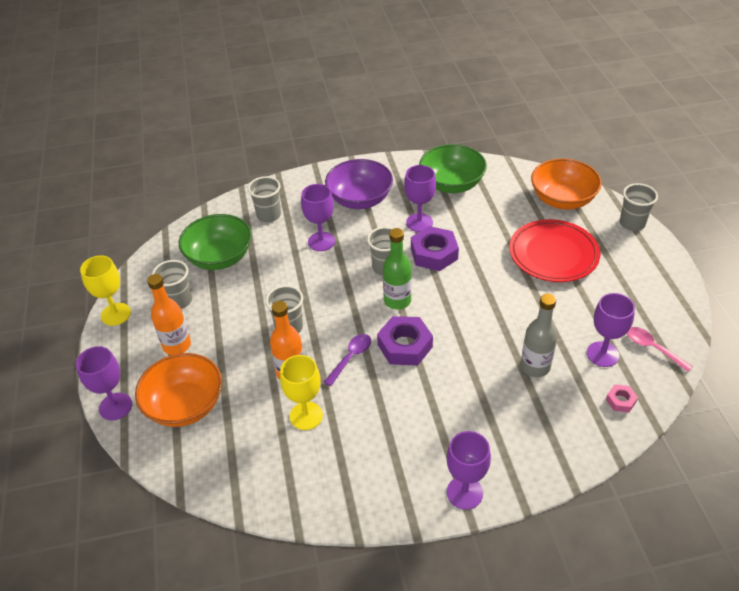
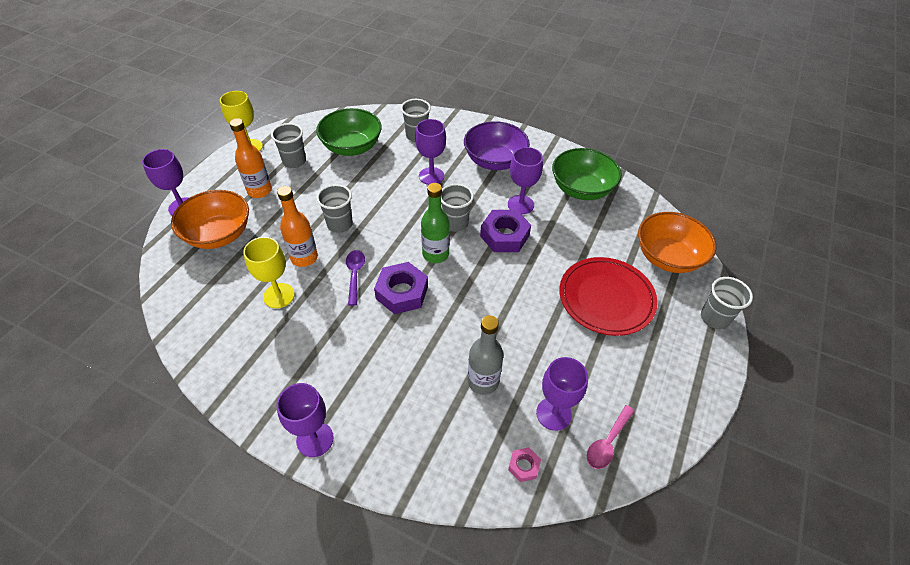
camera: 35 degrees right, 5 degrees up
purple spoon [324,334,371,386] -> purple spoon turned 75 degrees counterclockwise [346,250,365,306]
pink spoon [627,327,693,372] -> pink spoon turned 135 degrees counterclockwise [587,405,634,469]

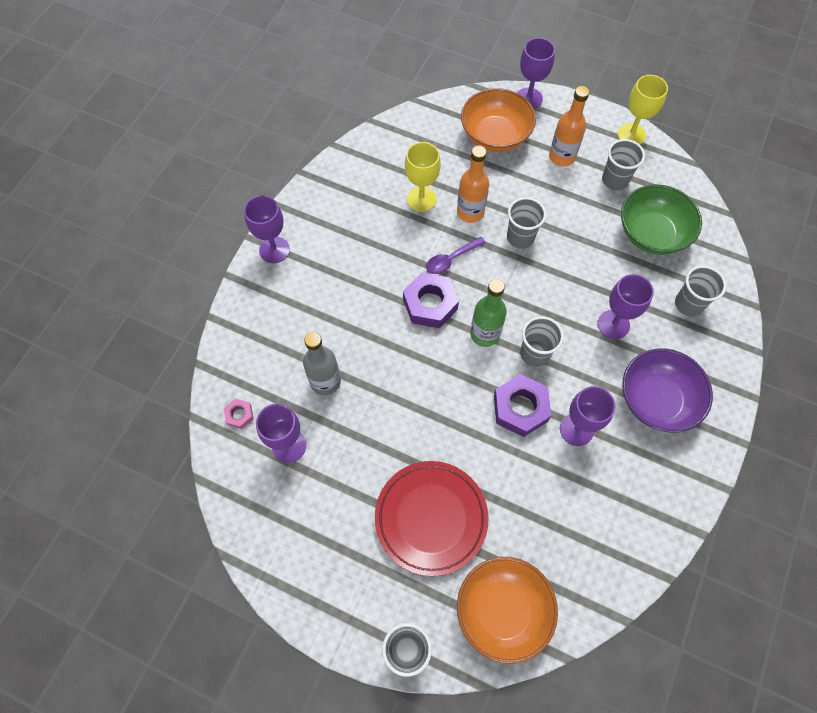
camera: 90 degrees right, 15 degrees up
purple spoon [346,250,365,306] -> purple spoon turned 150 degrees clockwise [426,237,486,274]
green bowl [552,148,622,200] -> none
pink spoon [587,405,634,469] -> none

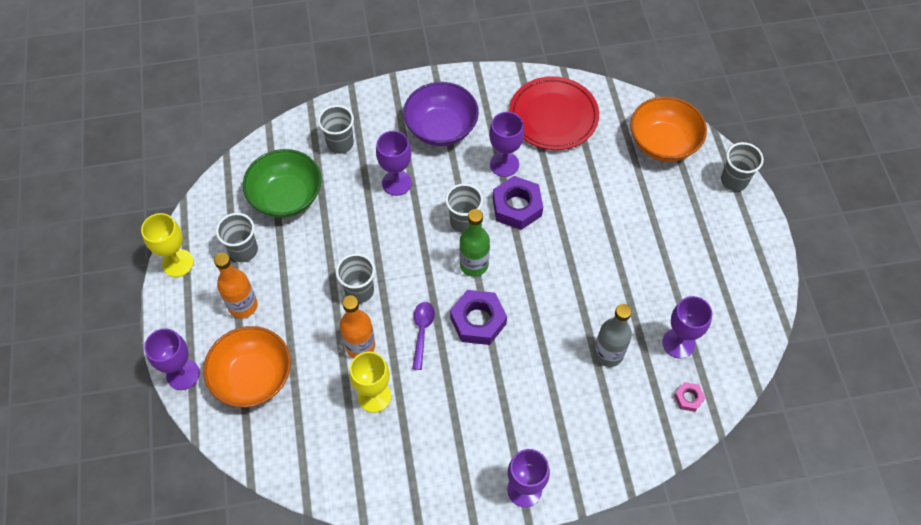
camera: 125 degrees left, 5 degrees down
red plate [375,461,489,576] -> red plate moved to [509,76,599,150]
purple spoon [426,237,486,274] -> purple spoon turned 105 degrees counterclockwise [412,302,435,370]

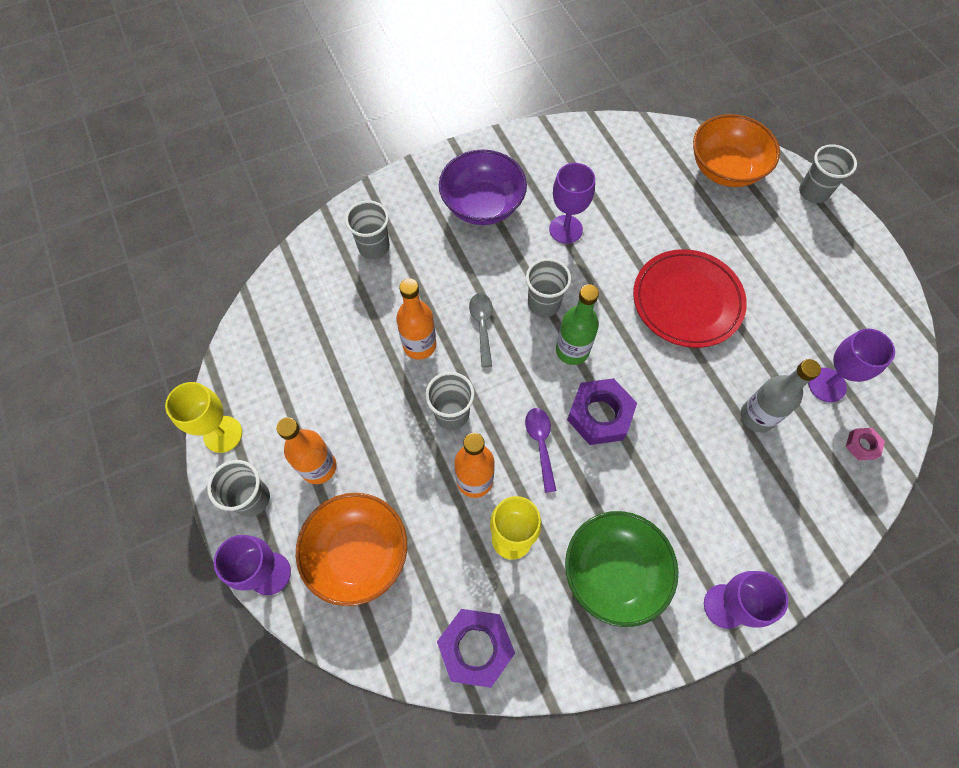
camera: 15 degrees left, 5 degrees up
grey cup [216,213,258,262] -> grey cup moved to [207,460,270,517]
green bowl [243,149,322,218] -> green bowl moved to [565,511,678,627]
purple goblet [376,131,412,196] -> none
purple nut [493,176,543,230] -> purple nut moved to [437,609,515,688]
red plate [509,76,599,150] -> red plate moved to [633,249,747,348]
none -> orange bottle [396,278,436,360]
none -> grey spoon [469,293,493,367]

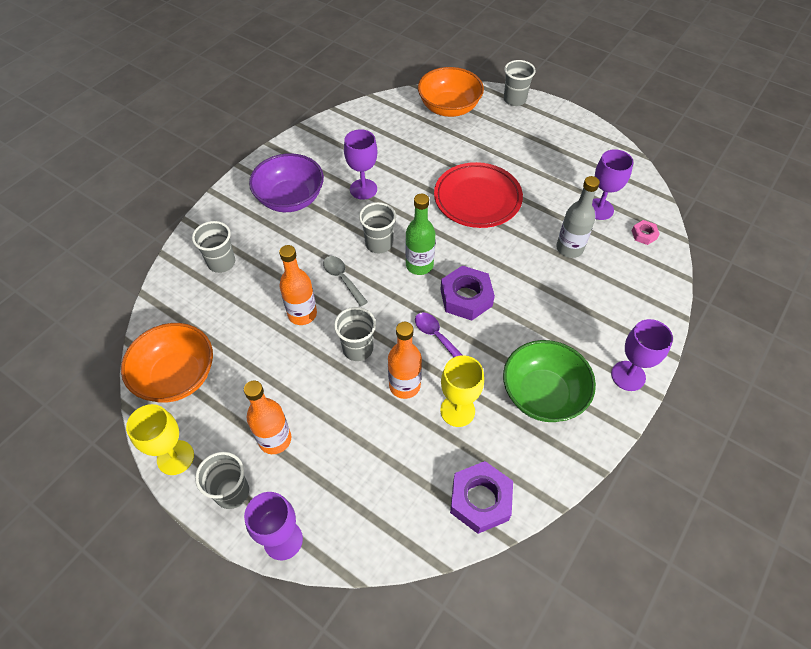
camera: 30 degrees left, 10 degrees down
orange bowl [296,493,407,606] -> orange bowl moved to [121,323,213,403]

